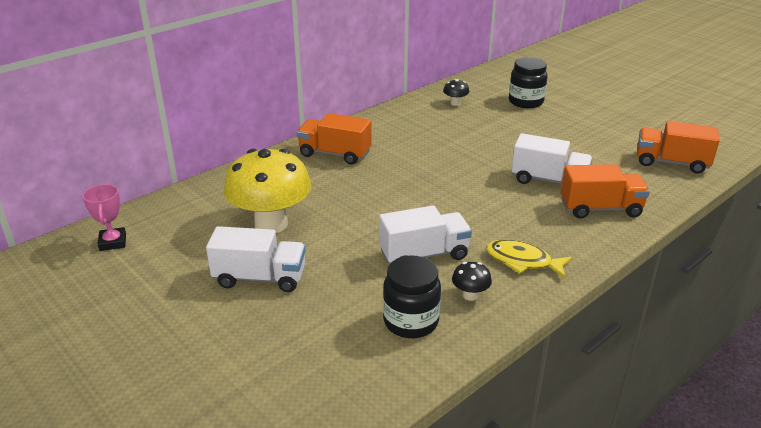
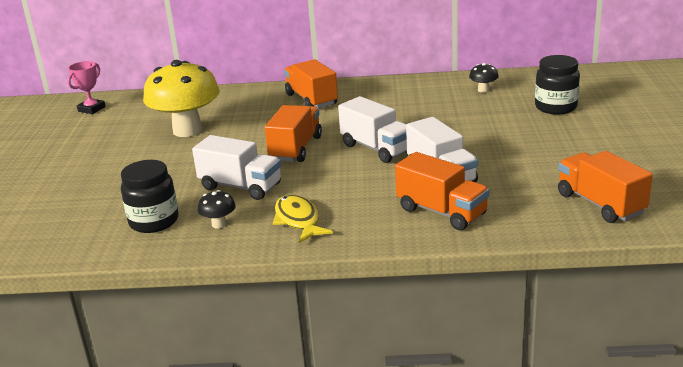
camera: 45 degrees right, 5 degrees down
white truck [206,226,306,292] -> white truck moved to [338,96,407,163]
none -> orange truck [265,105,322,162]

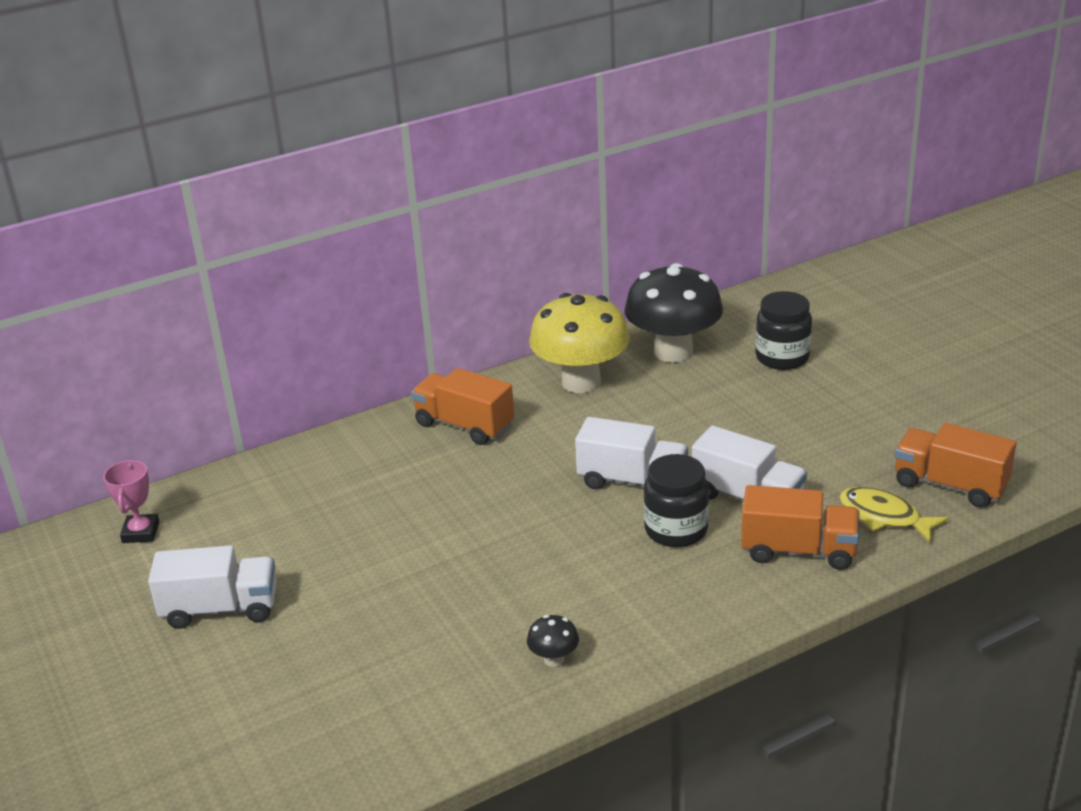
camera: 30 degrees left, 5 degrees up
black jar [121,160,179,233] -> black jar moved to [643,454,709,547]
yellow mushroom [143,60,220,137] -> yellow mushroom moved to [529,293,630,393]
white truck [192,135,281,200] -> white truck moved to [148,545,277,629]
orange truck [265,105,322,162] -> none
yellow fish [273,195,333,243] -> yellow fish moved to [839,487,949,543]
black mushroom [469,63,499,93] -> black mushroom [624,263,723,363], size x2.46

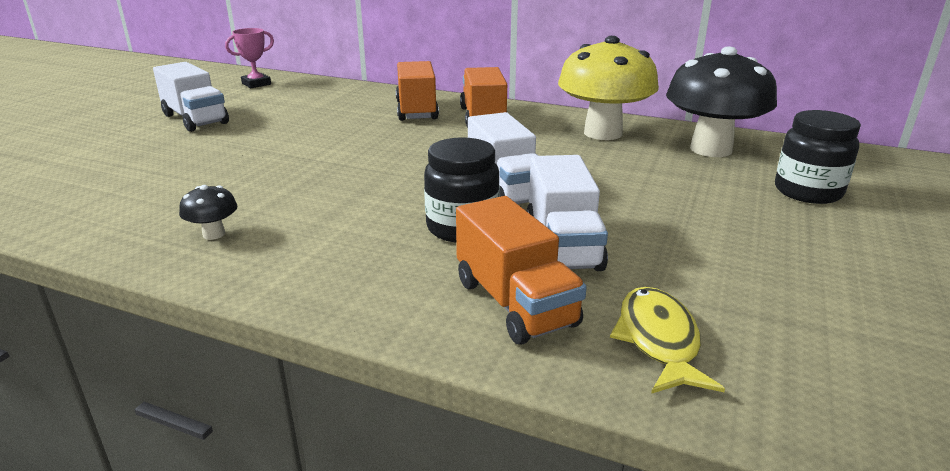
camera: 50 degrees right, 5 degrees down
orange truck [894,423,1017,508] -> orange truck moved to [396,61,439,121]

